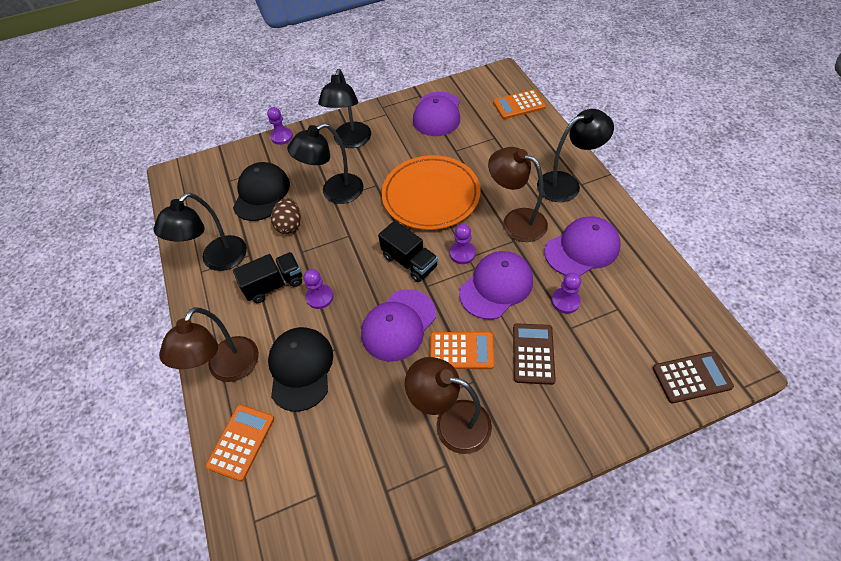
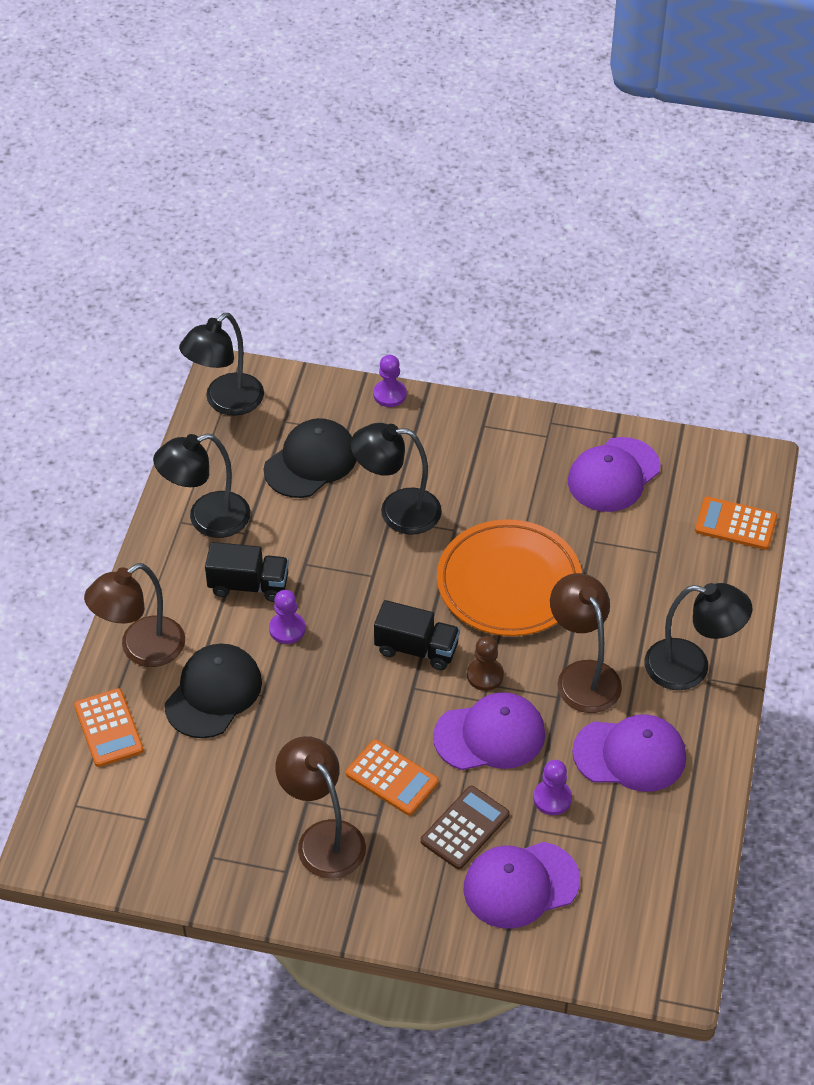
camera: 30 degrees right, 5 degrees down
orange calculator [205,404,274,482] -> orange calculator turned 105 degrees clockwise [74,688,144,767]
brown egg [271,198,301,234] -> none
black lamp [318,69,371,148] -> black lamp moved to [179,313,264,416]
purple cap [361,289,436,362] -> purple cap moved to [463,842,580,929]
black truck [378,221,438,282] -> black truck turned 60 degrees counterclockwise [374,600,460,670]
purple pawn [450,224,476,264] -> brown pawn [467,636,504,691]
brown calculator [653,352,734,403] -> none

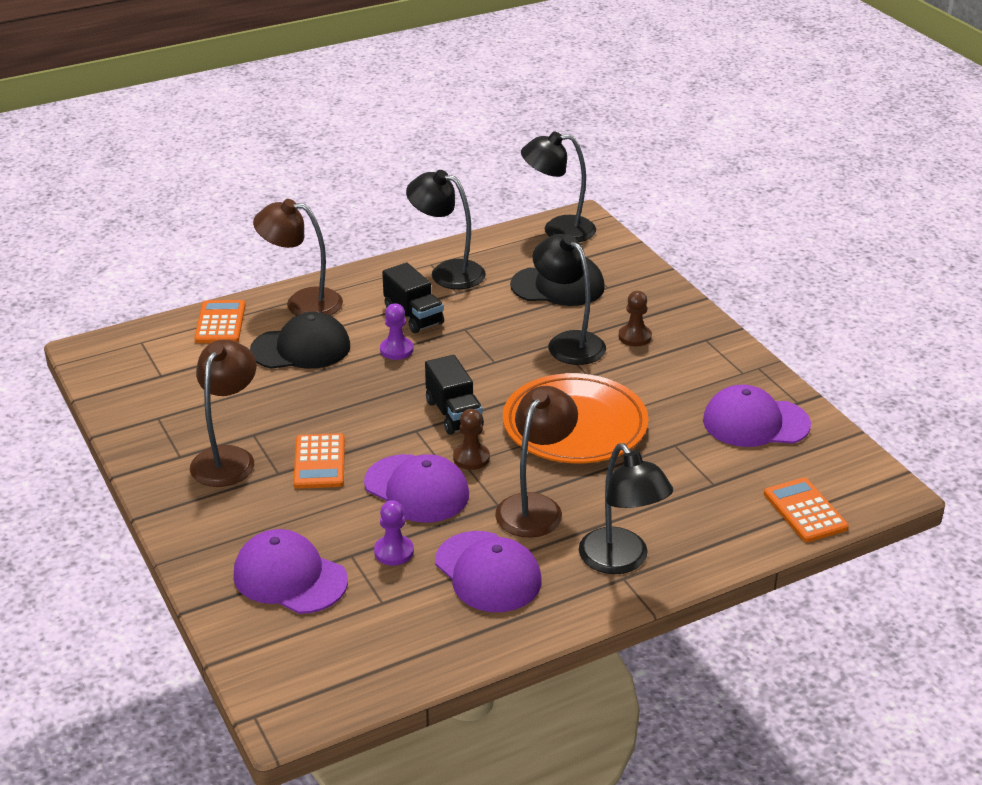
camera: 50 degrees right, 15 degrees down
orange calculator [74,688,144,767] -> orange calculator turned 150 degrees clockwise [194,300,245,343]
purple pawn [373,355,407,407] -> none
brown calculator [421,786,509,869] -> none
none -> brown pawn [619,291,652,346]

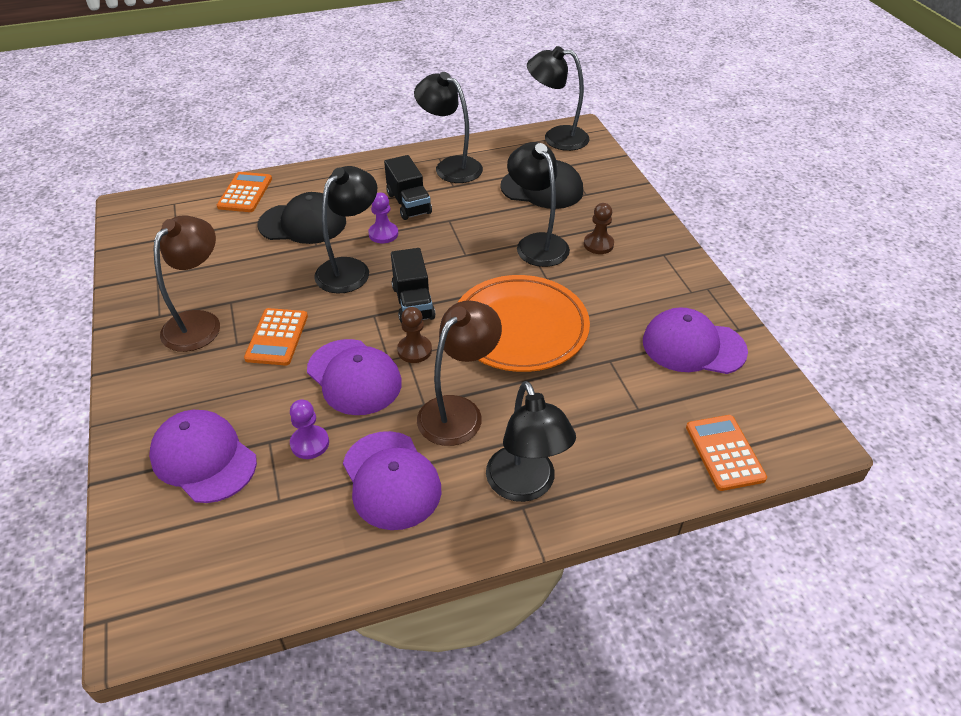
camera: 10 degrees right, 10 degrees up
brown lamp [253,199,343,316] -> none
none -> black lamp [314,166,377,294]

